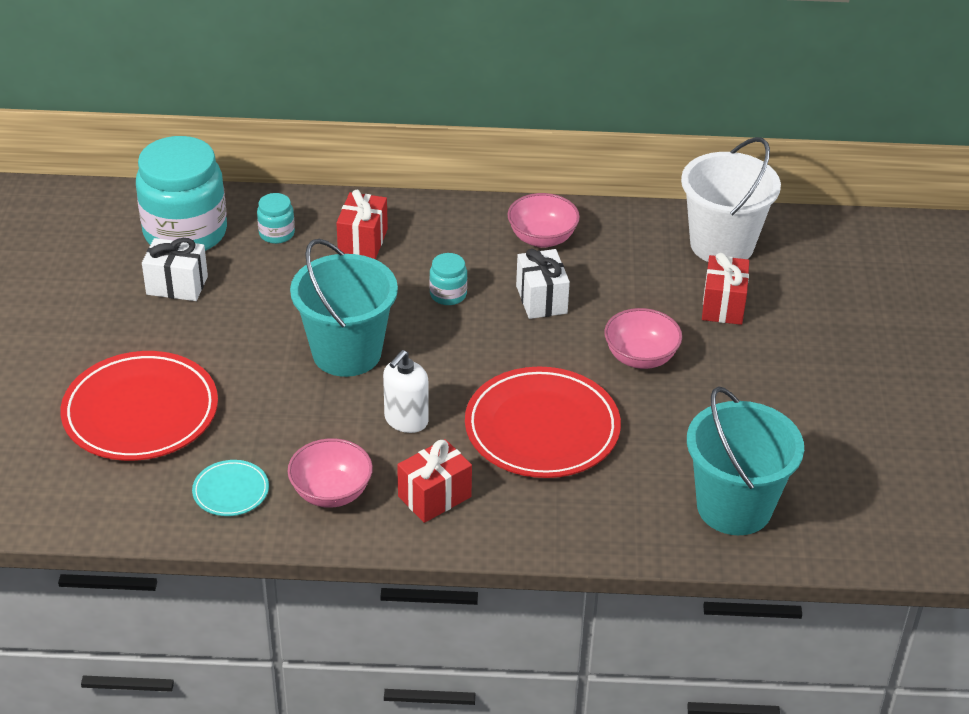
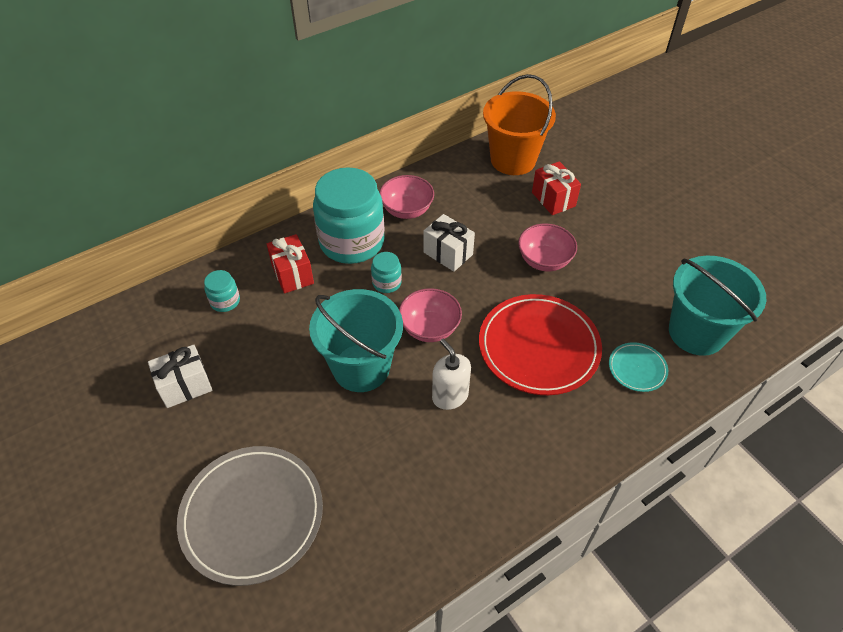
camera: 35 degrees left, 10 degrees up
red plate [60,351,218,461] -> grey plate [177,446,323,586]
turquoise jar [136,136,227,251] -> turquoise jar moved to [313,167,385,264]
turquoise plate [192,460,269,516] -> turquoise plate moved to [609,342,668,392]
pink bowl [287,438,373,508] -> pink bowl moved to [399,288,462,342]
white soap dispenser [383,350,429,433] -> white soap dispenser turned 150 degrees clockwise [432,339,471,410]
red gift [397,439,472,523] -> none
white bucket [681,137,781,262] -> orange bucket [483,74,556,175]

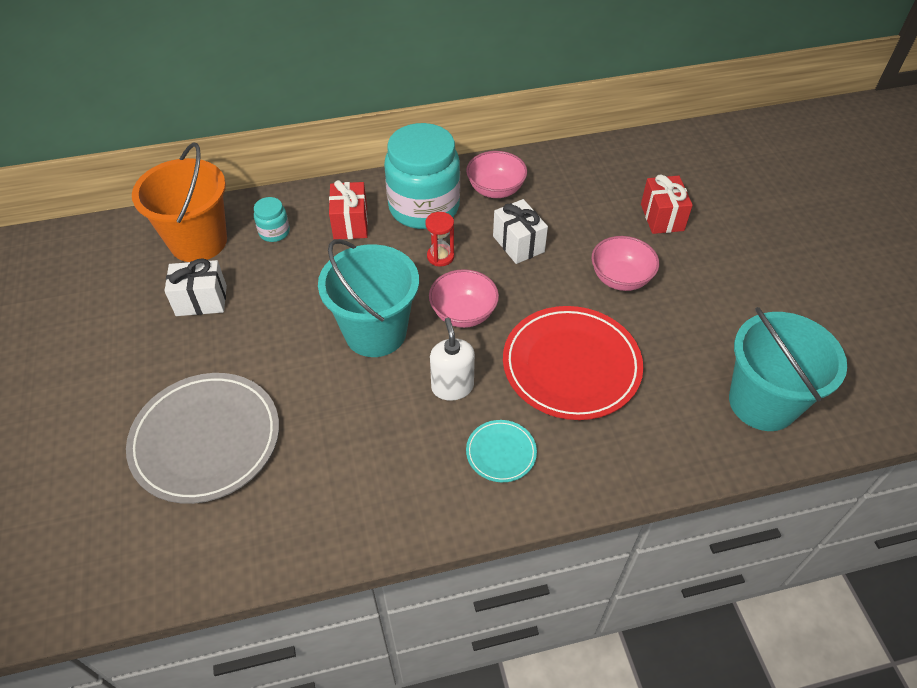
camera: 20 degrees right, 0 degrees up
turquoise jar [371,252,402,293] -> red hourglass [426,212,454,266]
orange bucket [483,74,556,175] -> orange bucket moved to [132,143,227,262]
turquoise plate [609,342,668,392] -> turquoise plate moved to [466,420,537,482]

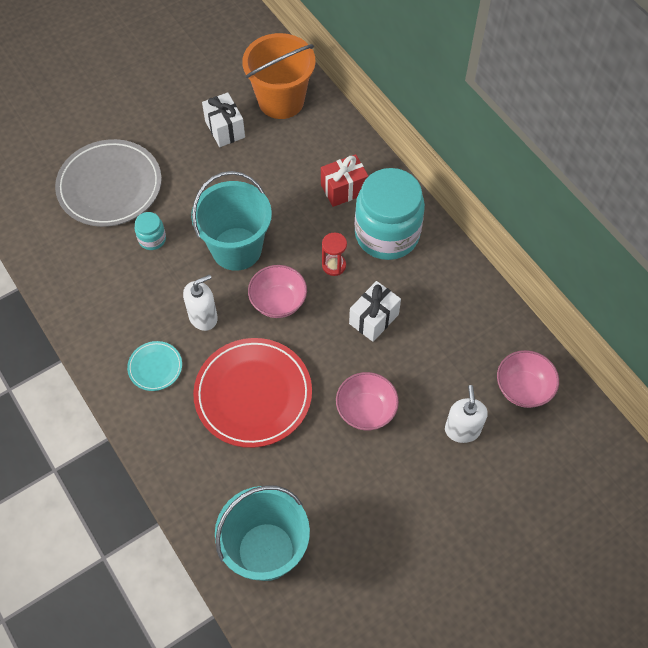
camera: 70 degrees right, 10 degrees up
turquoise jar [254,197,290,242] -> turquoise jar moved to [135,212,166,250]
pink bowl [466,151,527,198] -> pink bowl moved to [497,350,559,408]
red gift [641,175,693,234] -> white soap dispenser [445,385,488,443]

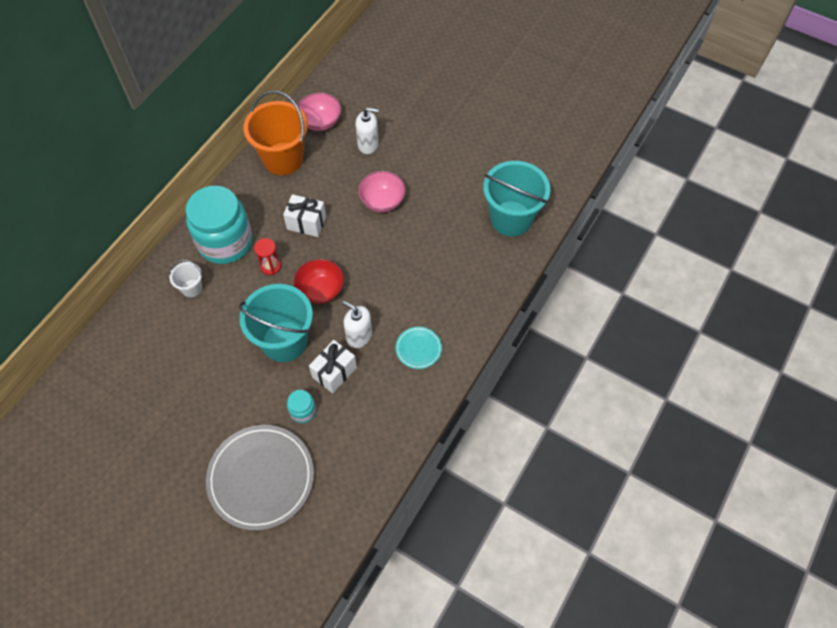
camera: 115 degrees left, 0 degrees up
red plate [193,338,312,448] -> none
white gift [202,92,245,147] -> white gift moved to [309,340,357,393]
orange bucket [242,33,316,119] -> orange bucket moved to [243,91,308,175]
pink bowl [248,265,307,318] -> red bowl [294,259,344,304]
red gift [321,154,369,207] -> white bucket [169,260,202,297]
white soap dispenser [445,385,488,443] -> white soap dispenser turned 150 degrees counterclockwise [356,108,379,154]

